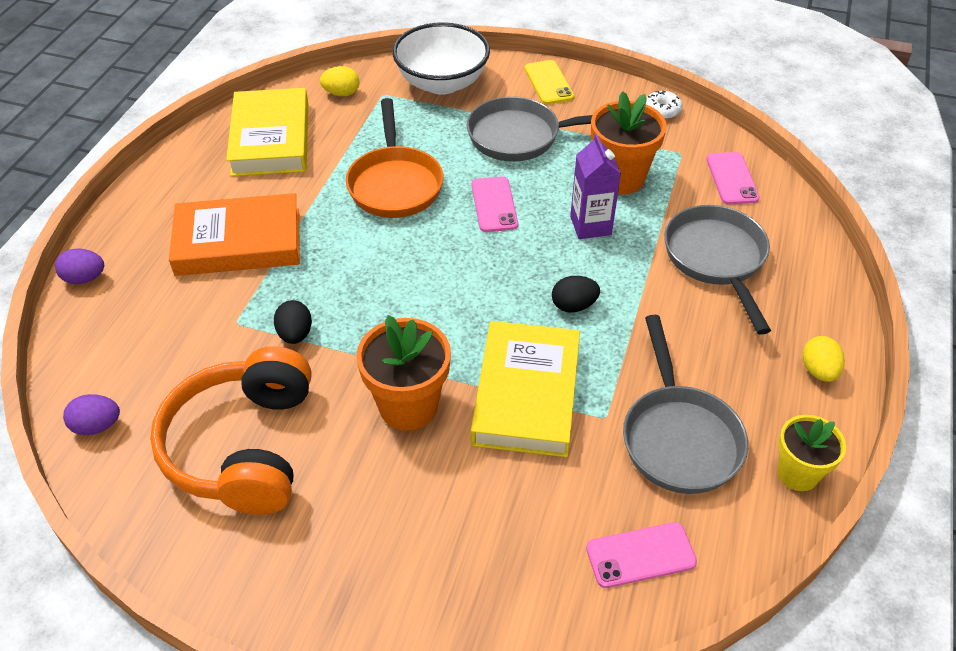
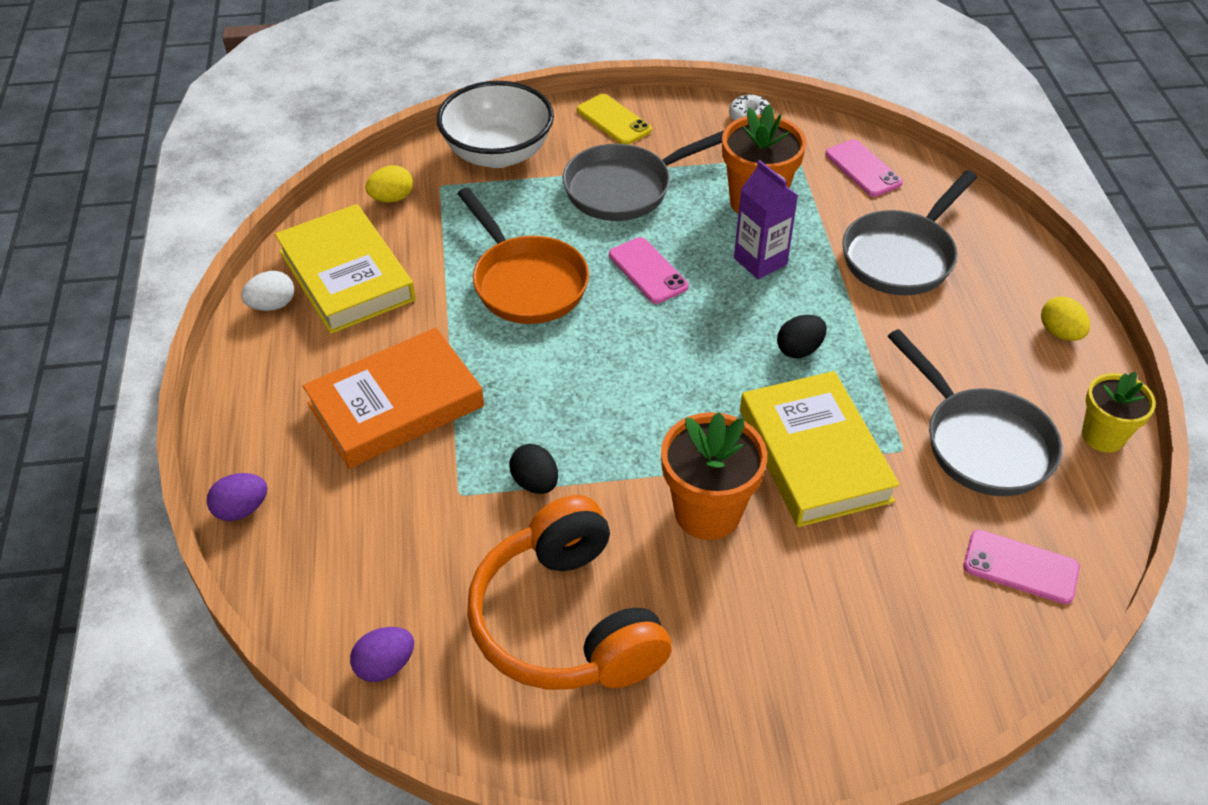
camera: 25 degrees left, 0 degrees up
pink phone [586,522,697,588] -> pink phone turned 60 degrees clockwise [963,530,1080,604]
grey pan [664,205,771,335] -> grey pan turned 105 degrees counterclockwise [842,170,977,295]
none -> white egg [241,271,294,311]

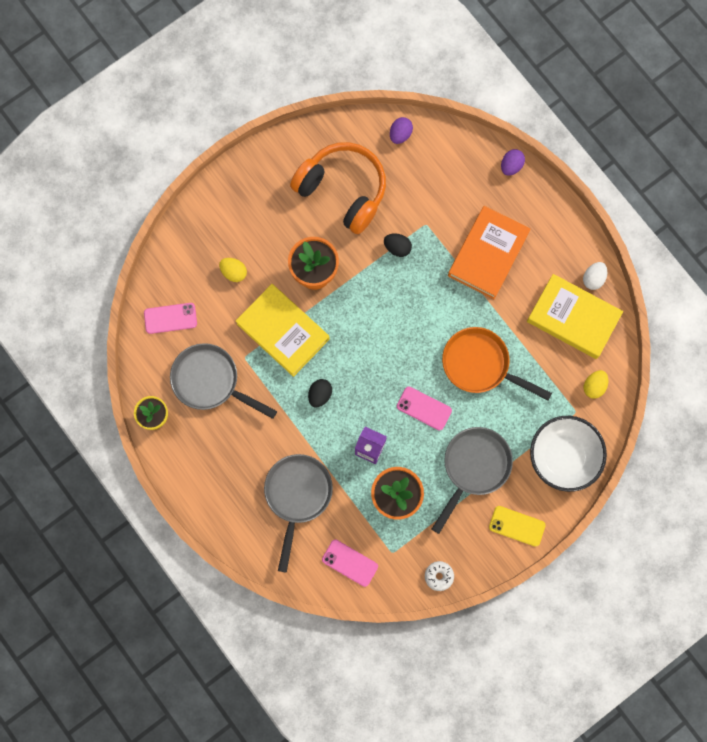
camera: 150 degrees right, 30 degrees up
yellow egg [1041,296,1090,341] -> yellow egg moved to [219,258,247,282]

